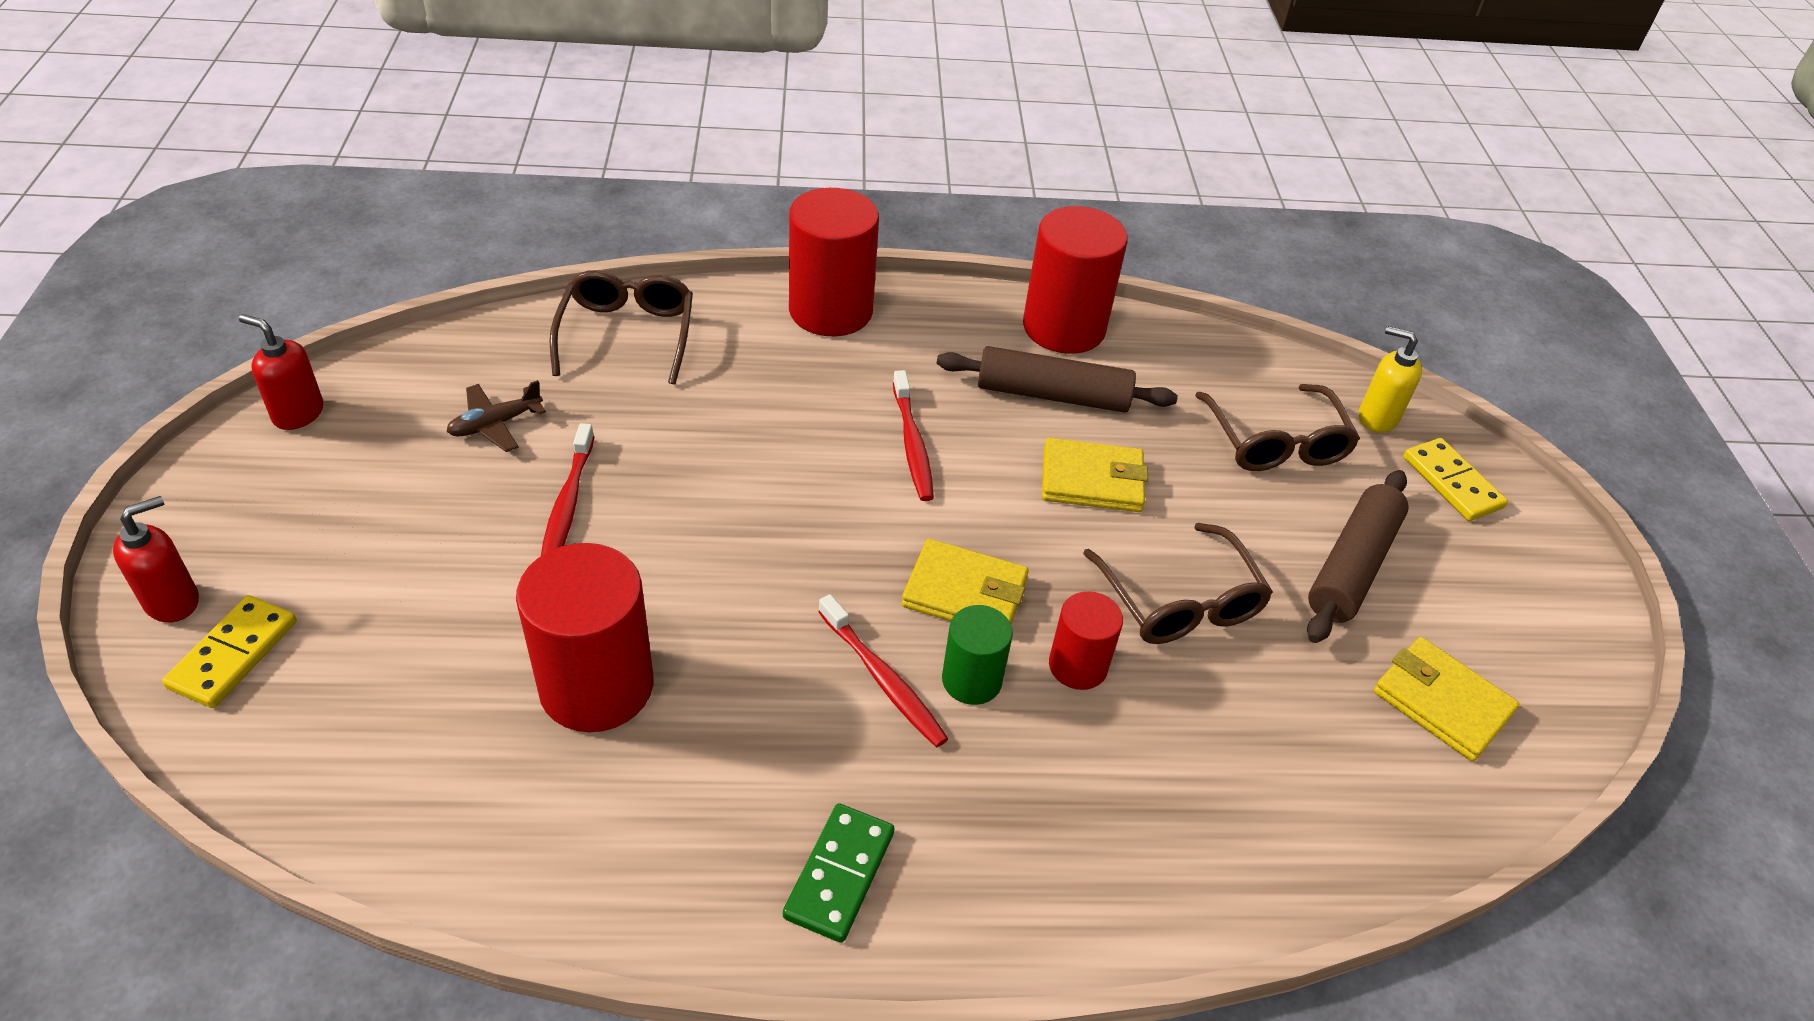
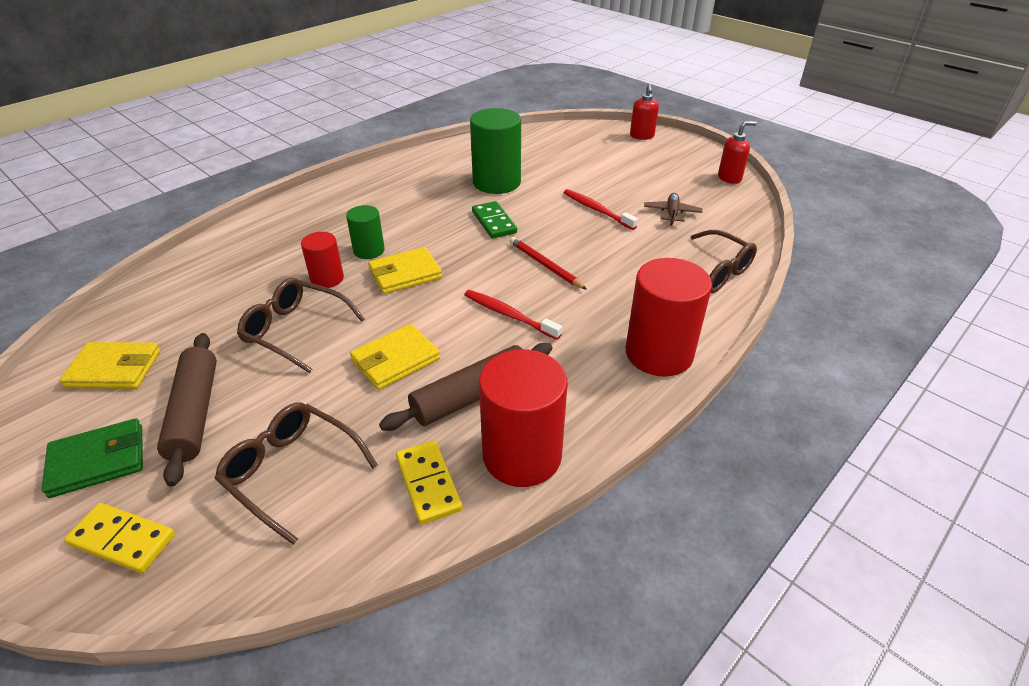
camera: 140 degrees right, 5 degrees down
yellow domino [162,595,297,708] -> yellow domino moved to [396,440,463,524]
red cylinder [516,543,653,732] -> green cylinder [470,108,521,194]
green domino [783,803,894,943] -> green domino moved to [472,201,517,239]
red toothbrush [818,594,948,748] -> none
yellow soap dispenser [1359,326,1422,433] -> none
none -> green wallet [42,418,143,498]
none -> red pencil [510,237,587,290]

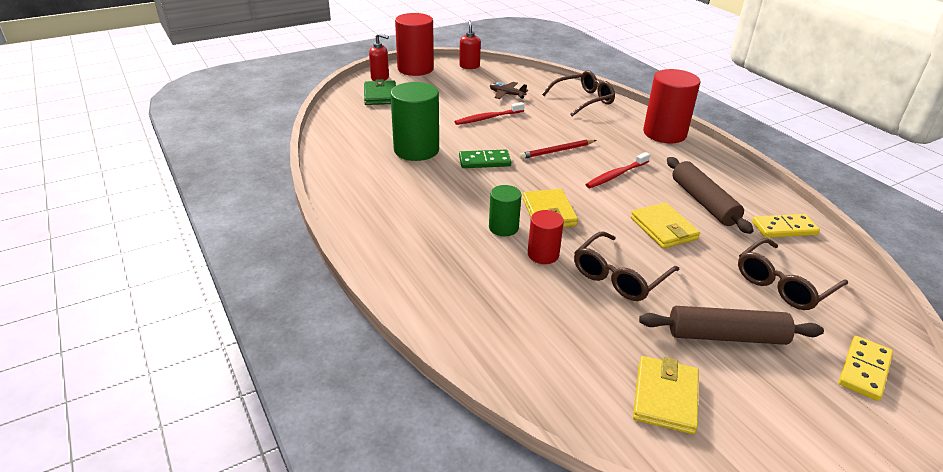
camera: 75 degrees left, 5 degrees down
green wallet [42,418,143,498] -> green wallet moved to [364,79,396,105]
red cylinder [479,349,568,487] -> red cylinder moved to [395,13,434,76]

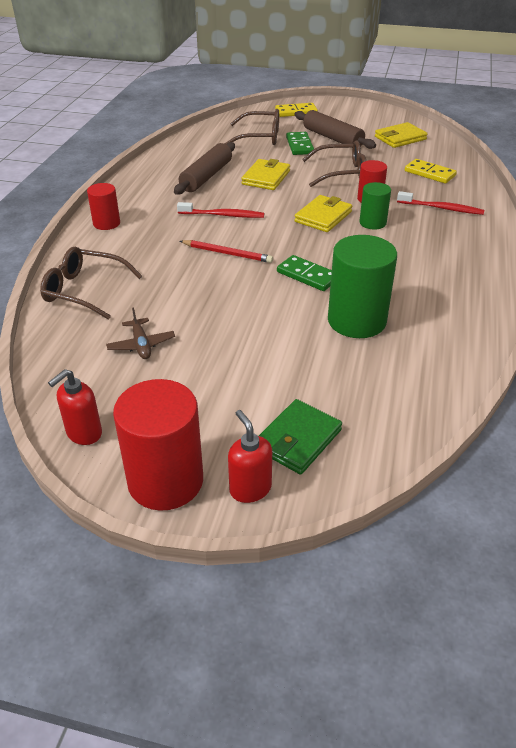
camera: 135 degrees left, 5 degrees up
red toothbrush [454,102,525,125] -> red toothbrush moved to [397,191,484,215]
red cylinder [643,69,701,143] -> red cylinder [87,183,120,230], size x0.56
yellow domino [752,214,820,238] -> yellow domino moved to [405,159,457,184]
none -> green domino [286,132,314,155]

